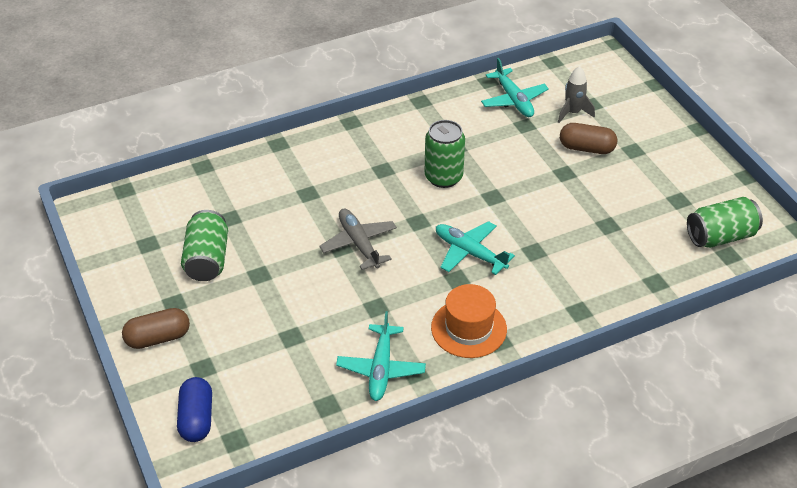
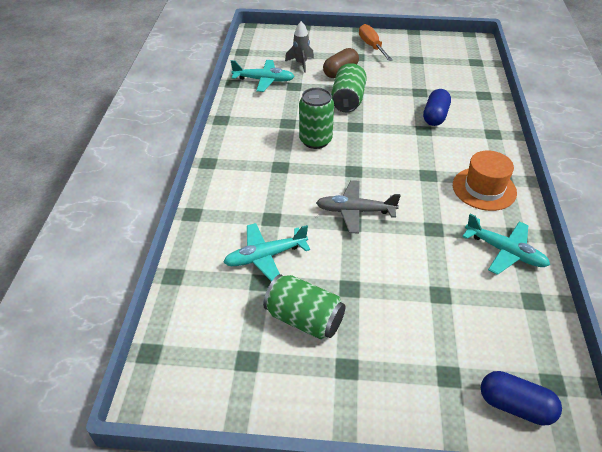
camera: 60 degrees left, 0 degrees up
brown capsule [122,308,190,349] -> none
turquoise plane [436,221,515,275] -> turquoise plane moved to [223,223,310,282]
green can [687,197,763,248] -> green can moved to [331,63,367,112]
none -> orange screwdriver [359,24,393,61]
none -> blue capsule [423,89,451,126]

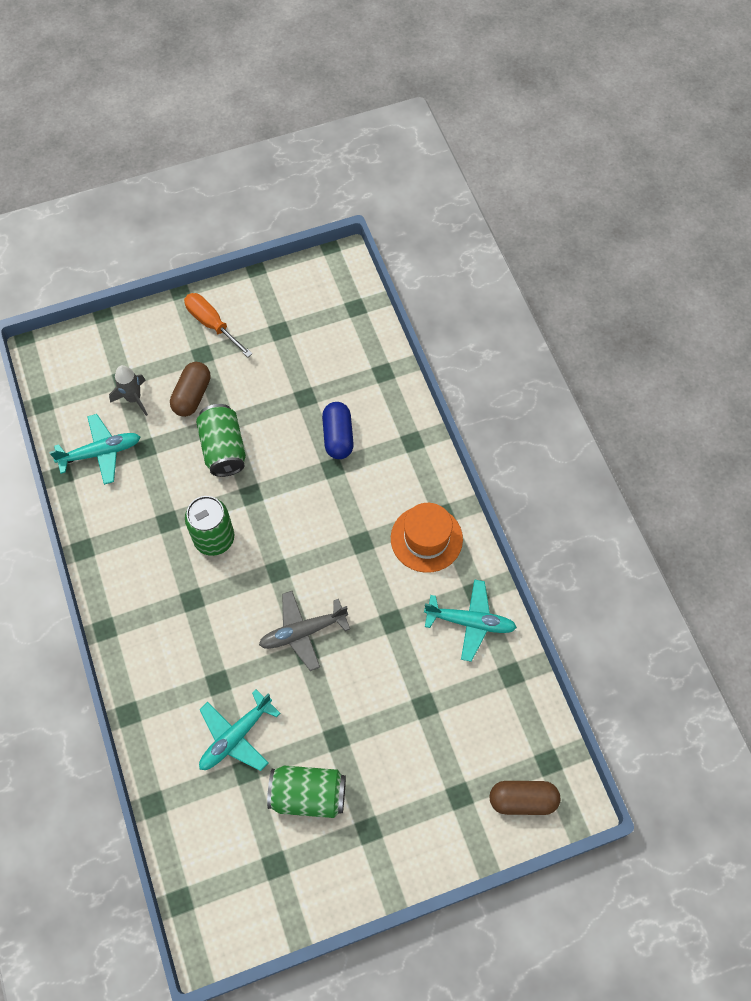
camera: 25 degrees left, 20 degrees up
blue capsule [481,371,562,426] -> brown capsule [489,781,560,815]

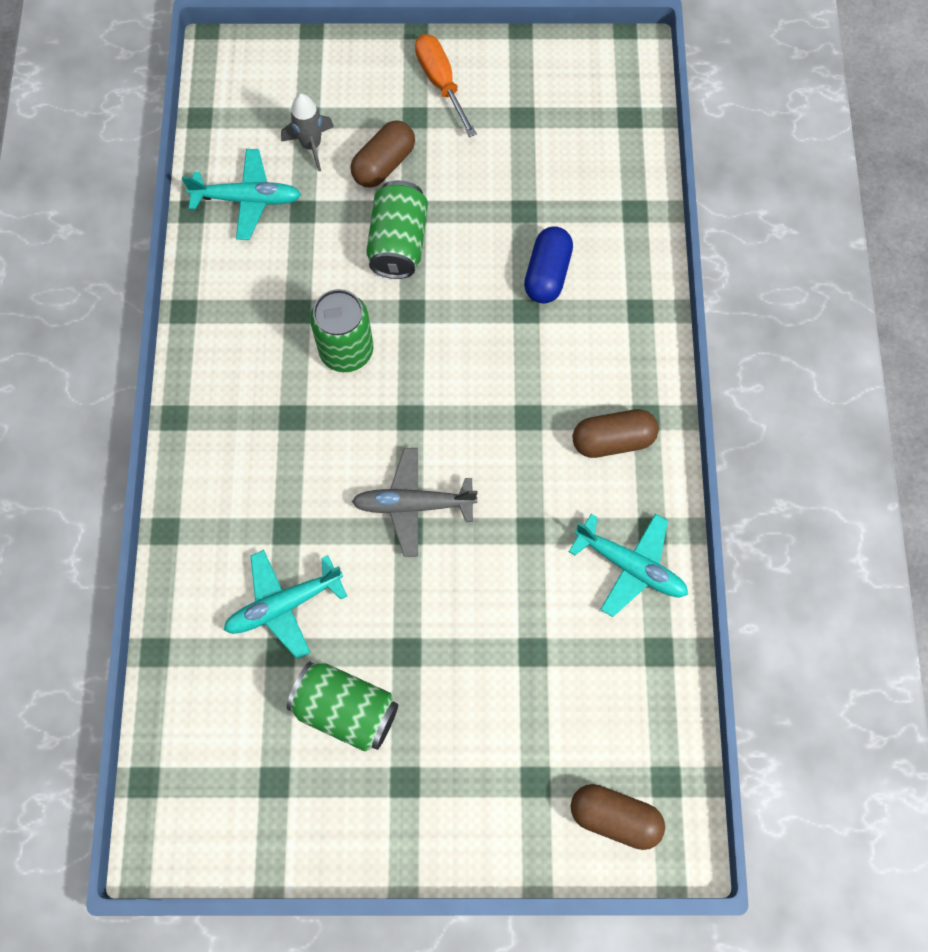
camera: 20 degrees right, 5 degrees up
orange hat [391,503,463,573] -> brown capsule [572,409,659,458]

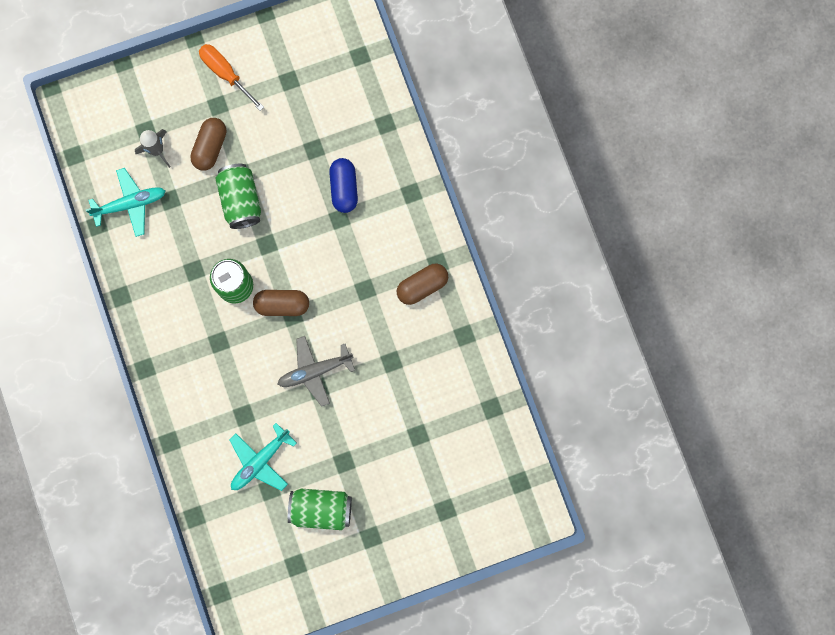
camera: 20 degrees left, 10 degrees up
turquoise plane [569,513,688,617] -> none
brown capsule [571,784,665,850] -> brown capsule moved to [253,290,309,316]

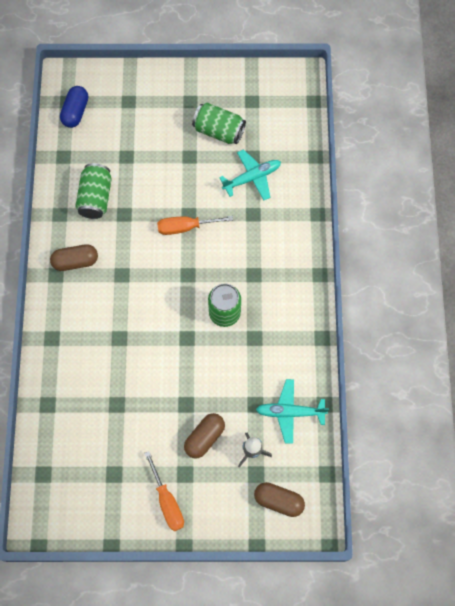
camera: 160 degrees left, 10 degrees down
green can [215,164,261,229] -> green can moved to [75,163,112,219]
brown capsule [253,290,309,316] -> brown capsule moved to [254,482,305,517]
grey plane [278,336,355,407] -> orange screwdriver [157,216,233,235]
blue capsule [329,158,358,213] -> blue capsule moved to [60,86,88,128]

